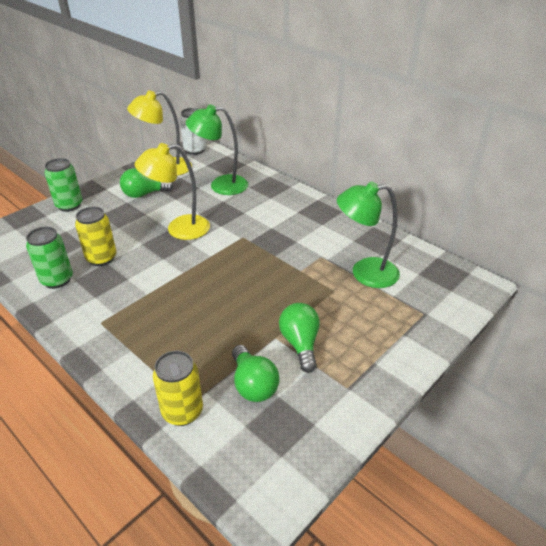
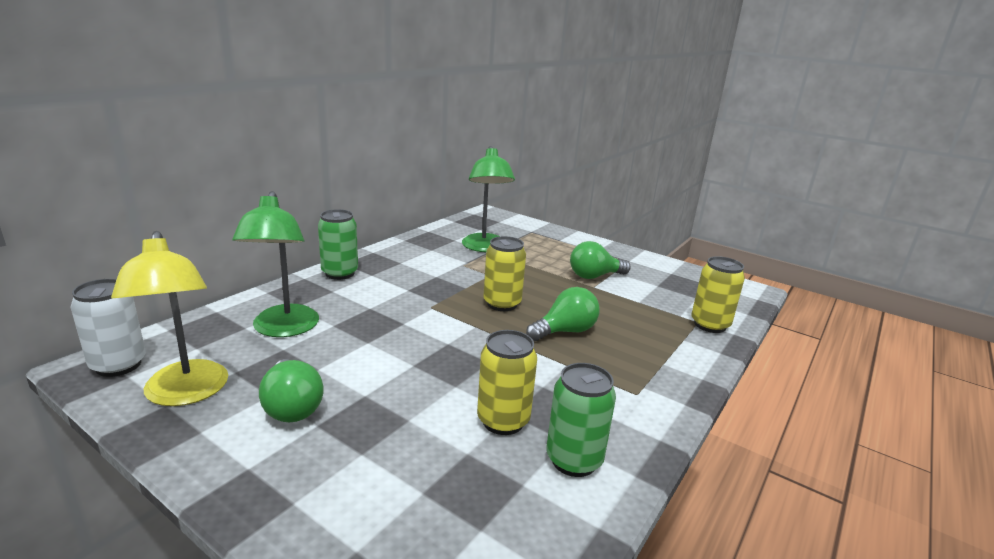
camera: 100 degrees left, 15 degrees down
green can [45,158,82,212] -> green can moved to [318,209,358,280]
yellow lamp [135,143,210,240] -> none
green light bulb [232,345,280,402] -> green light bulb moved to [526,287,599,341]
none -> yellow can [483,236,526,311]

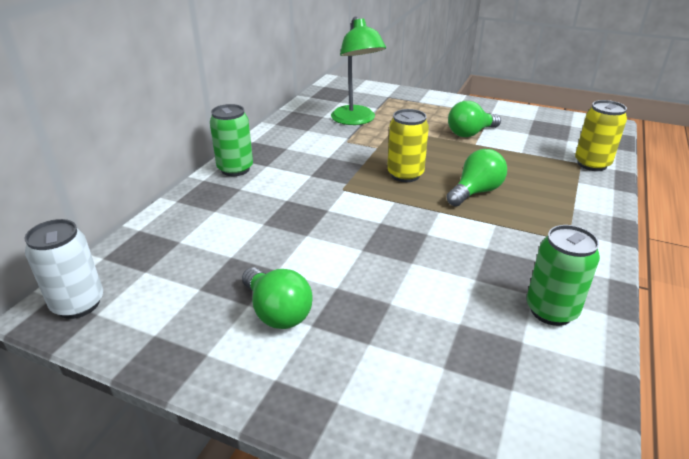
camera: 10 degrees left, 10 degrees up
yellow lamp [111,231,228,406] -> none
green lamp [232,191,319,337] -> none
yellow can [477,330,537,435] -> none

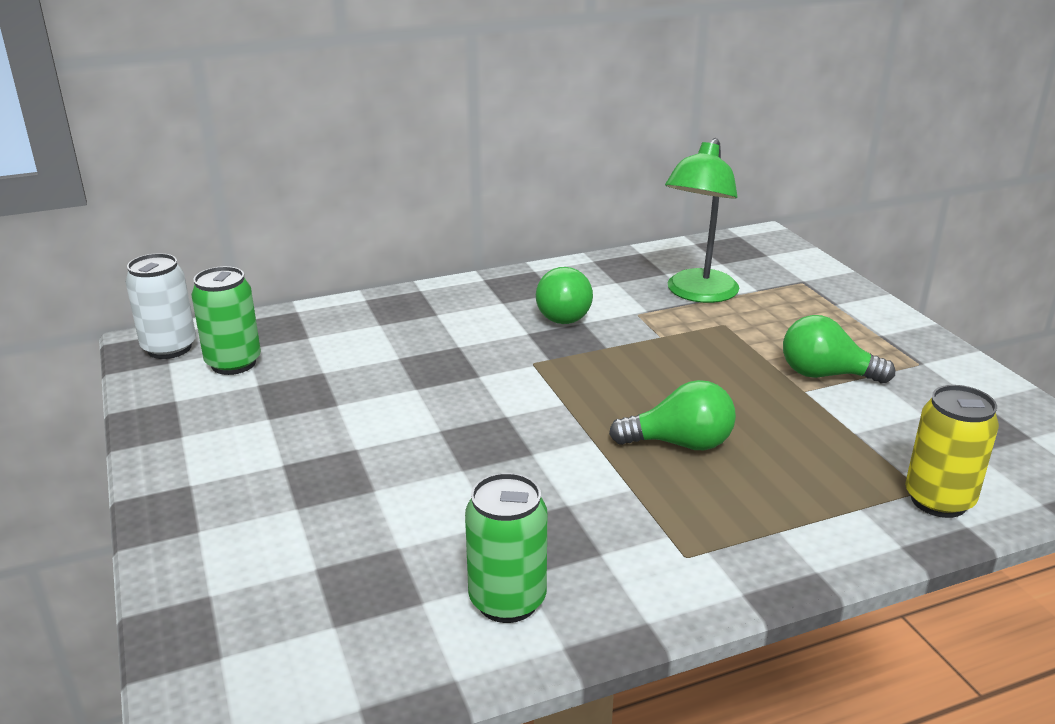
camera: 45 degrees right, 5 degrees down
green can [210,104,253,176] -> green can moved to [191,266,261,375]
green light bulb [242,267,313,329] -> green light bulb moved to [536,267,593,324]
yellow can [387,109,429,182] -> none

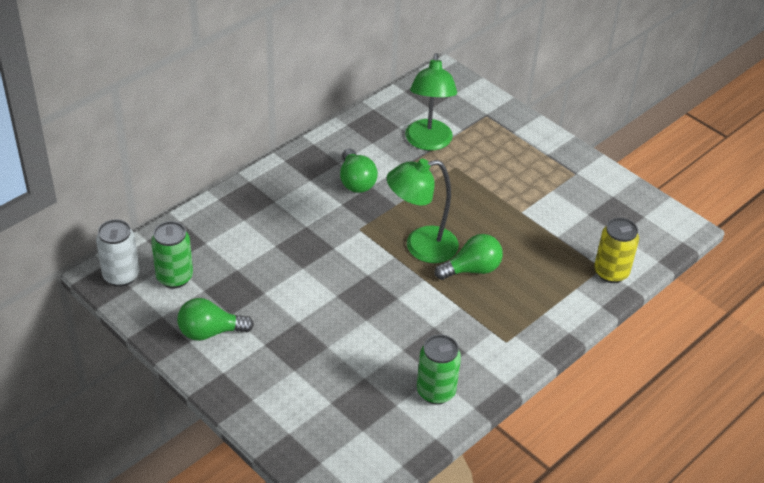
camera: 25 degrees left, 15 degrees up
green light bulb [783,315,895,383] -> green light bulb moved to [177,298,254,341]
none -> green lamp [387,159,459,263]

